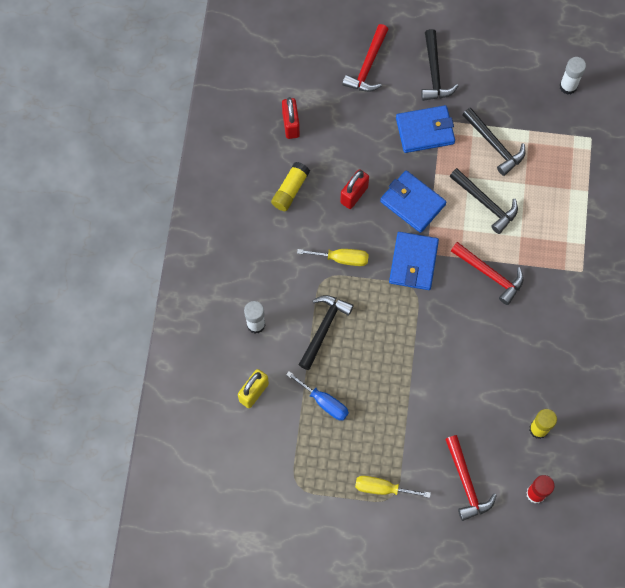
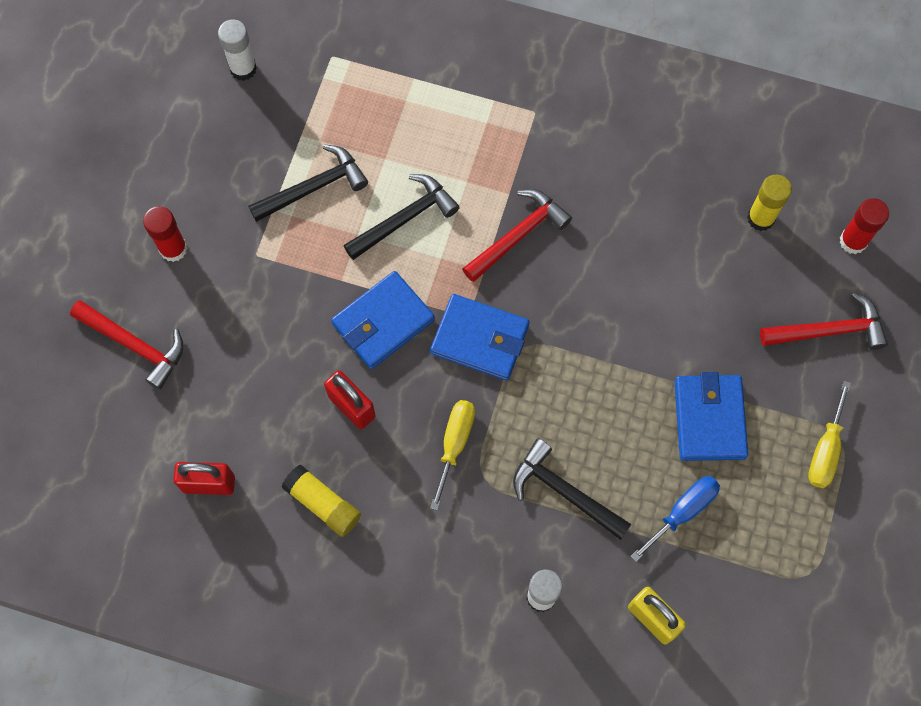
camera: 80 degrees left, 0 degrees up
blue wallet [396,105,455,153] -> blue wallet moved to [675,372,748,461]
black hammer [421,29,458,101] -> red glue stick [143,206,188,262]

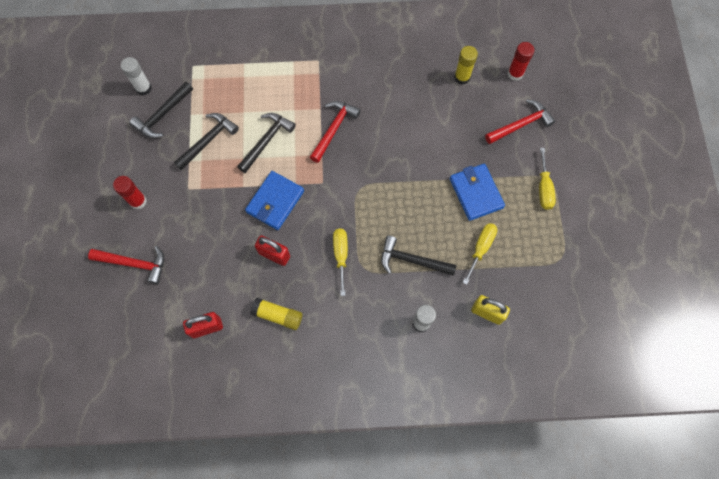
camera: 20 degrees left, 0 degrees up
blue wallet [430,294,529,380] -> none
blue screwdriver [631,476,720,562] -> yellow screwdriver [463,223,497,285]
none -> black hammer [130,81,193,138]

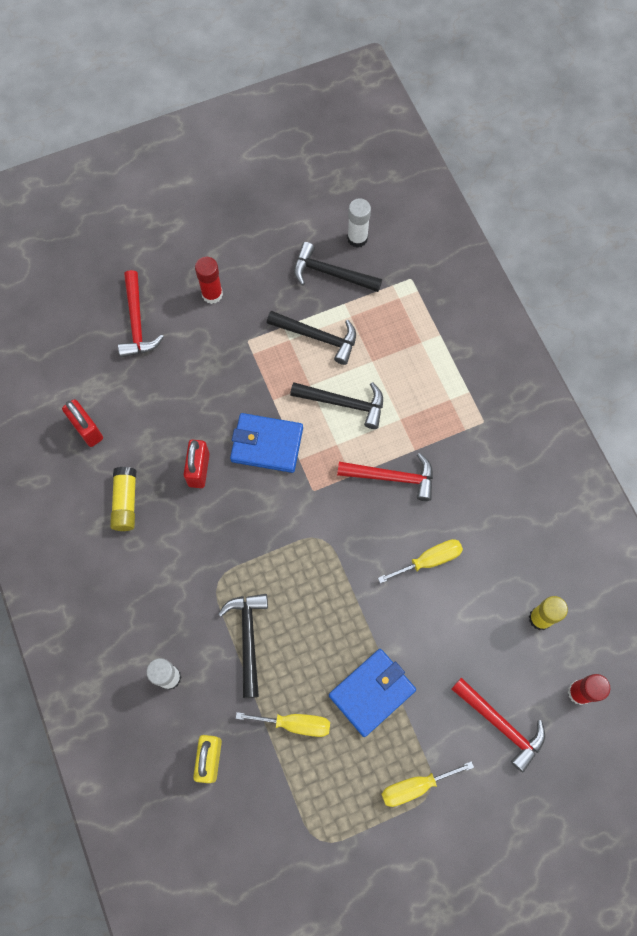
camera: 70 degrees right, 0 degrees up
yellow screwdriver [333,229,348,296] -> yellow screwdriver moved to [378,539,463,583]

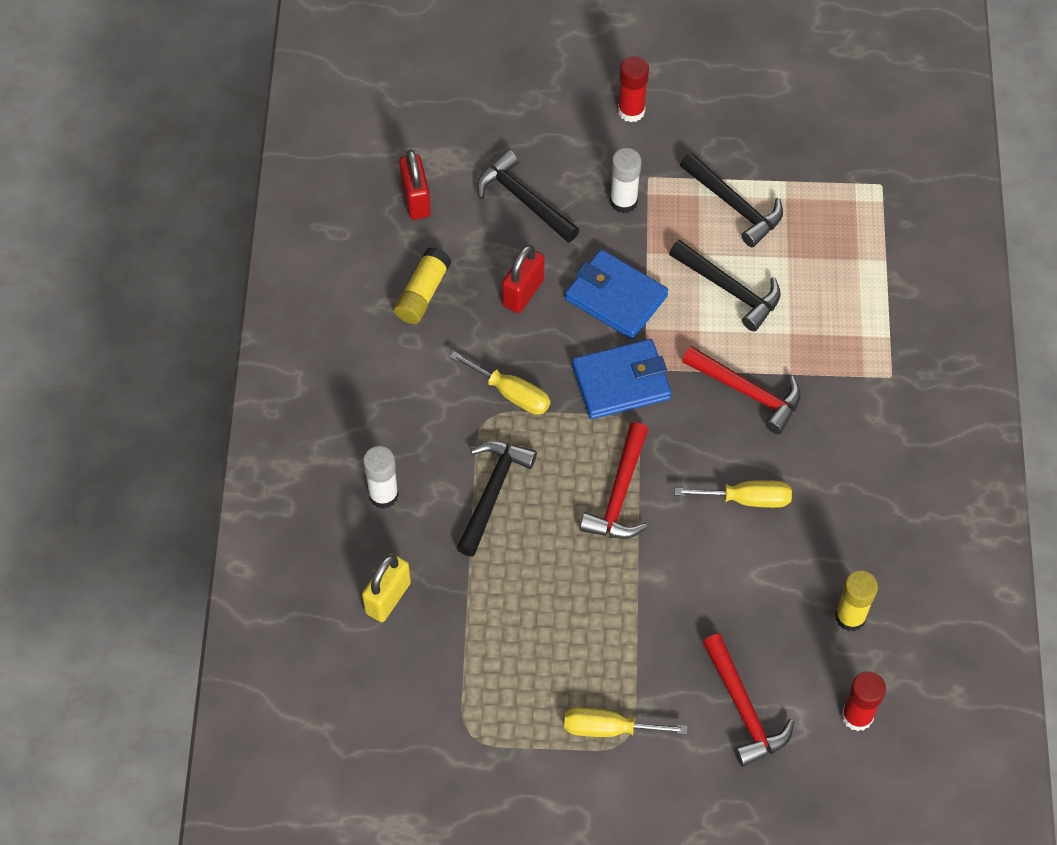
camera: 25 degrees right, 10 degrees down
red hammer [118,270,164,358] -> red hammer moved to [580,422,648,539]
yellow screwdriver [236,712,330,737] -> yellow screwdriver moved to [450,351,550,415]
black hammer [294,242,382,292] -> black hammer moved to [477,150,579,243]
blue wallet [329,649,416,737] -> blue wallet moved to [572,339,672,419]
white glue stick [347,198,371,248] -> white glue stick moved to [610,148,642,213]

